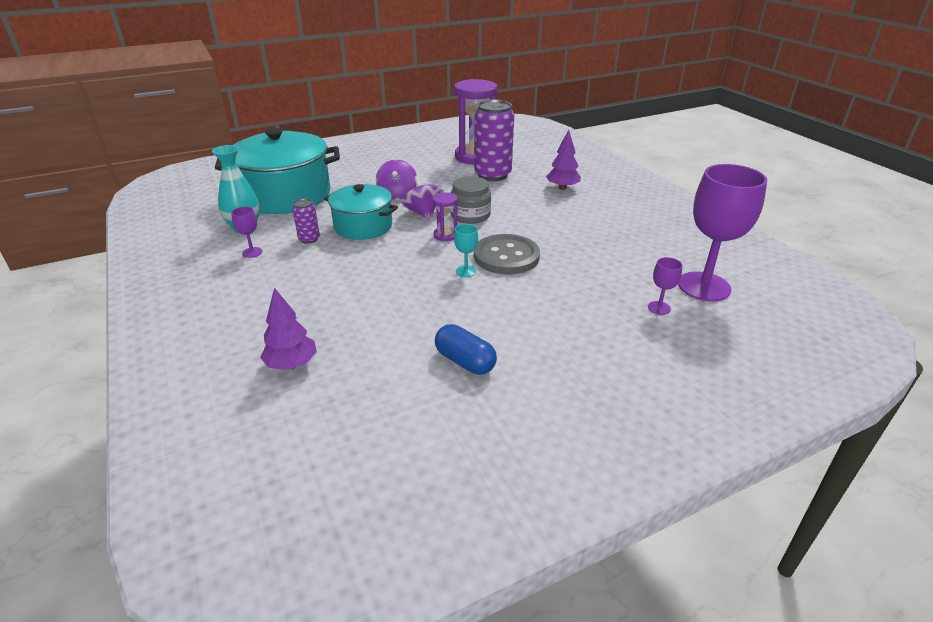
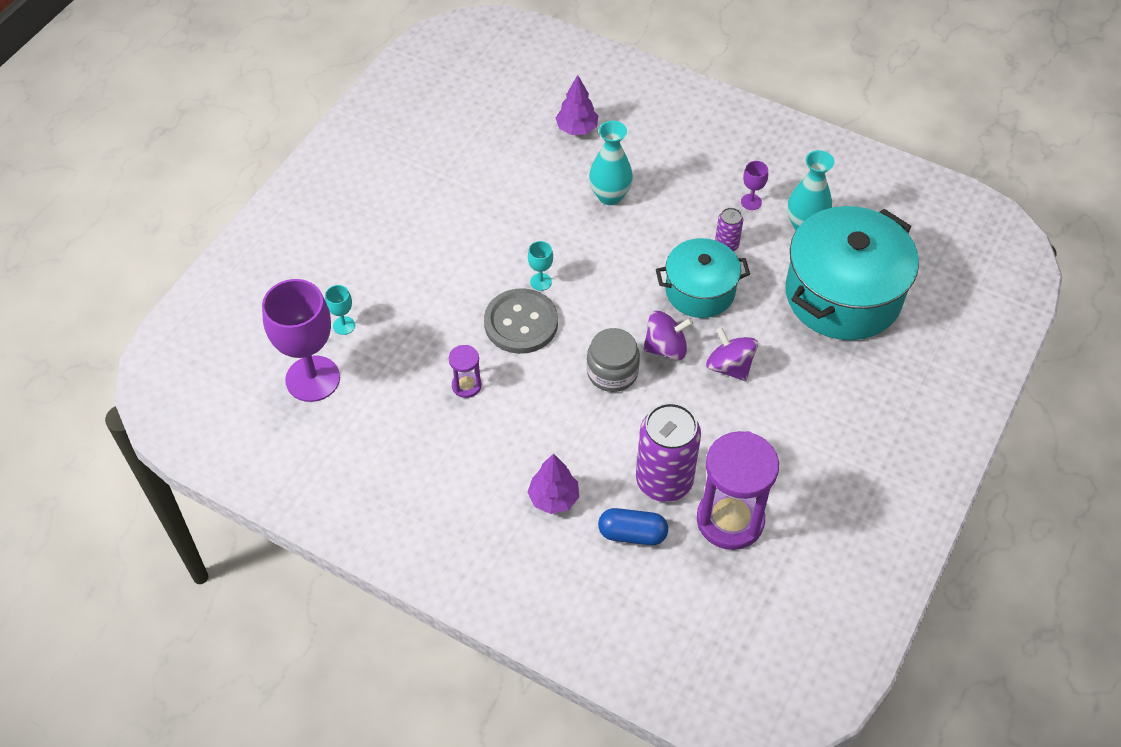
camera: 145 degrees right, 20 degrees up
purple spinning top [401,176,444,220] -> purple spinning top turned 45 degrees counterclockwise [643,311,693,360]
purple hourglass [432,192,458,242] -> purple hourglass moved to [449,345,482,398]
blue capsule [435,324,497,375] -> blue capsule moved to [598,508,668,545]
purple goblet [648,257,682,315] -> turquoise goblet [325,285,355,335]
none -> turquoise vase [589,121,633,205]

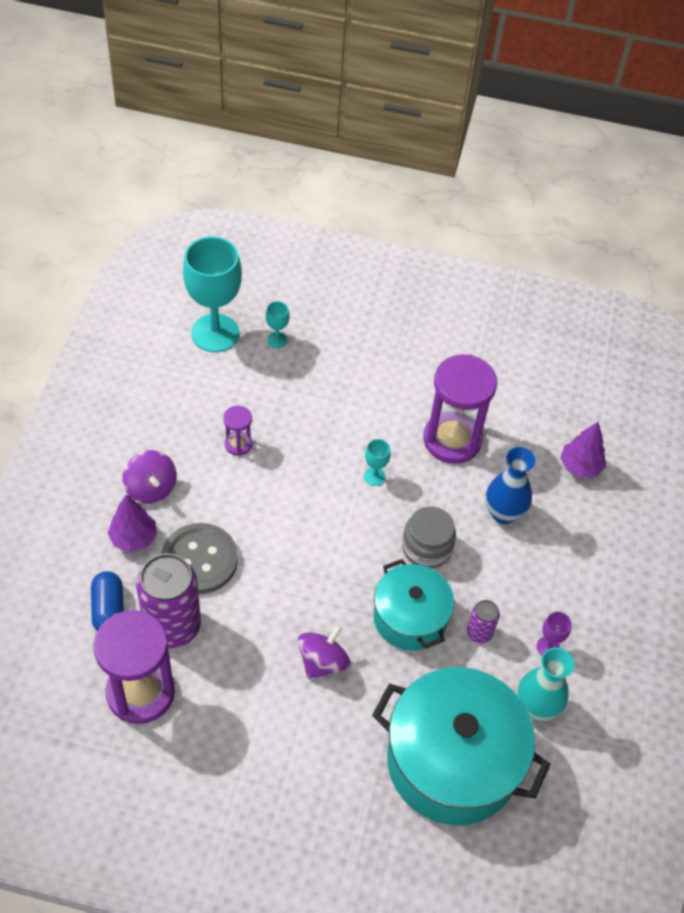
camera: 70 degrees right, 0 degrees up
purple goblet [262,279,340,402] -> turquoise goblet [183,236,242,352]
grey button [484,288,558,354] -> grey button moved to [161,523,238,594]
grey jar [587,328,640,392] -> grey jar moved to [402,506,456,569]
turquoise vase [589,121,633,205] -> blue vase [485,447,536,524]
purple spinning top [643,311,693,360] -> purple spinning top moved to [122,450,177,504]
none -> purple hourglass [423,354,497,464]

